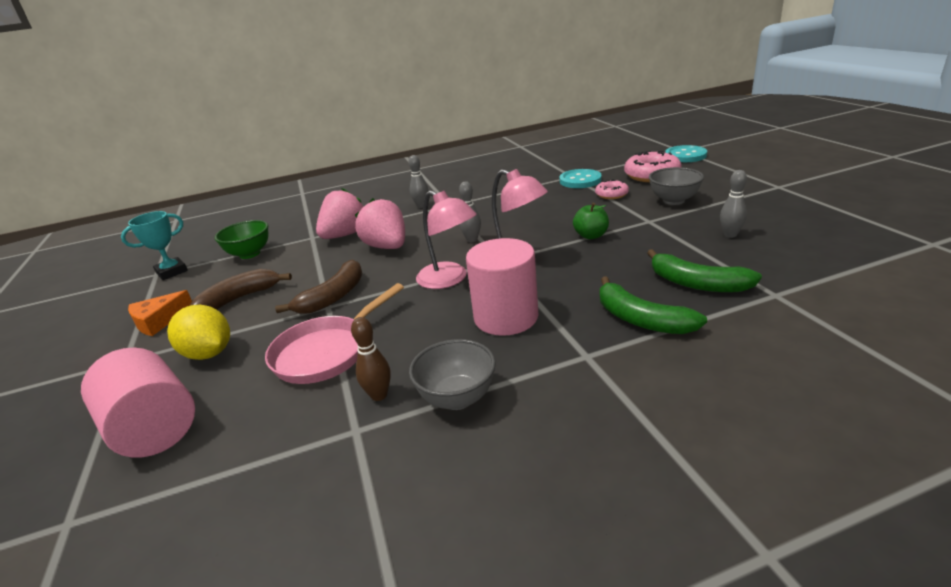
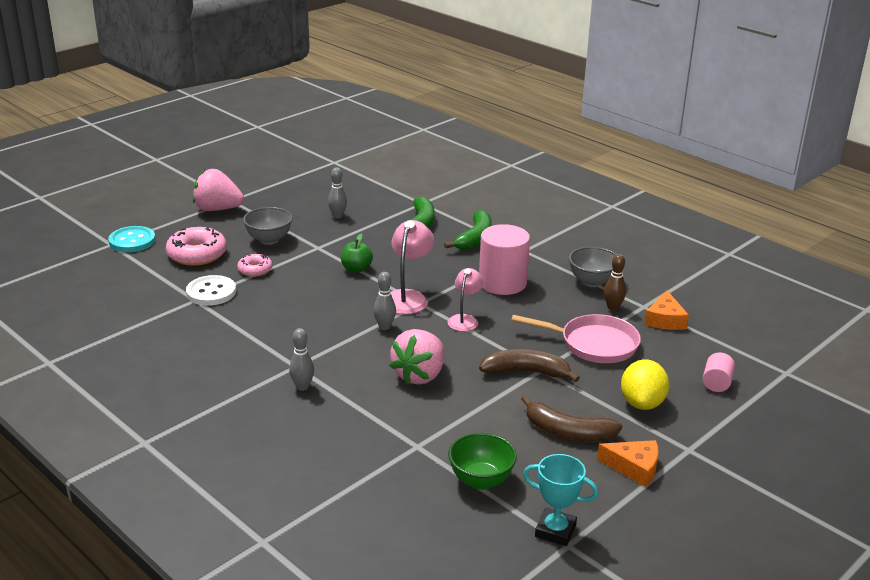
camera: 120 degrees left, 0 degrees up
pink cylinder [81,348,195,458] -> pink cylinder [703,353,735,392], size x0.50
pink strawberry [316,188,363,239] -> pink strawberry moved to [193,169,244,211]
pink lamp [416,190,477,289] -> pink lamp [448,268,484,332], size x0.66
turquoise button [560,169,602,188] -> white button [186,275,236,306]
none -> orange cheese [644,290,689,330]

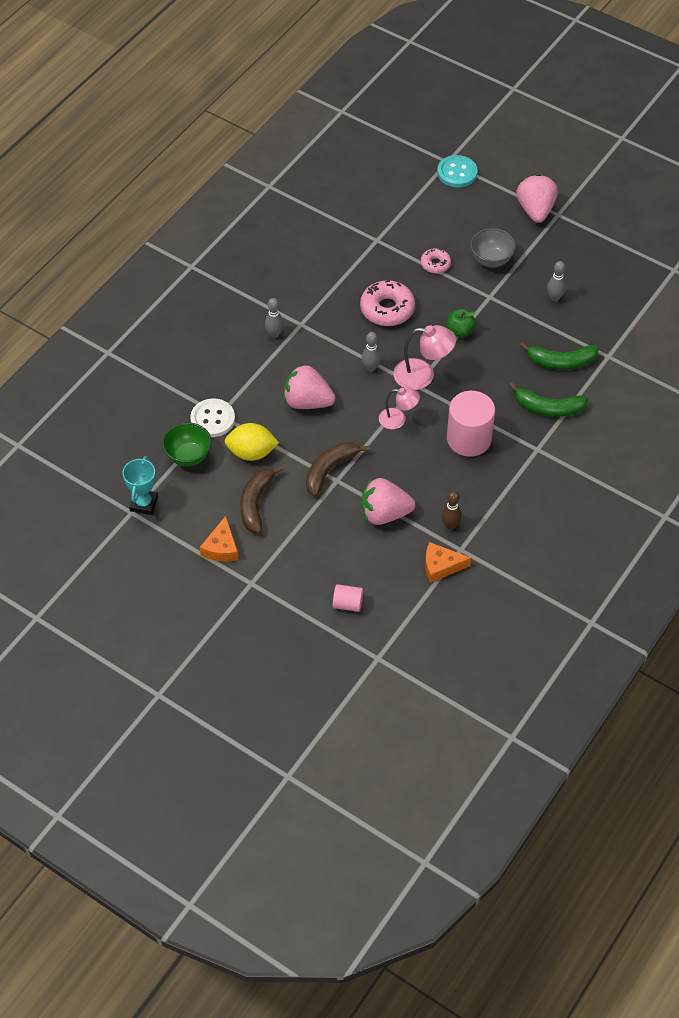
camera: 80 degrees right, 25 degrees up
pink donut [166,227,227,266] -> pink donut moved to [360,280,415,326]
white button [186,275,236,306] -> white button moved to [190,398,235,437]
brown banana [479,349,580,382] -> brown banana turned 135 degrees counterclockwise [306,442,370,497]
pink pan [511,314,641,363] -> pink strawberry [361,478,415,525]
grey bowl [569,247,617,287] -> none
yellow lemon [621,359,669,410] -> yellow lemon moved to [225,423,279,461]

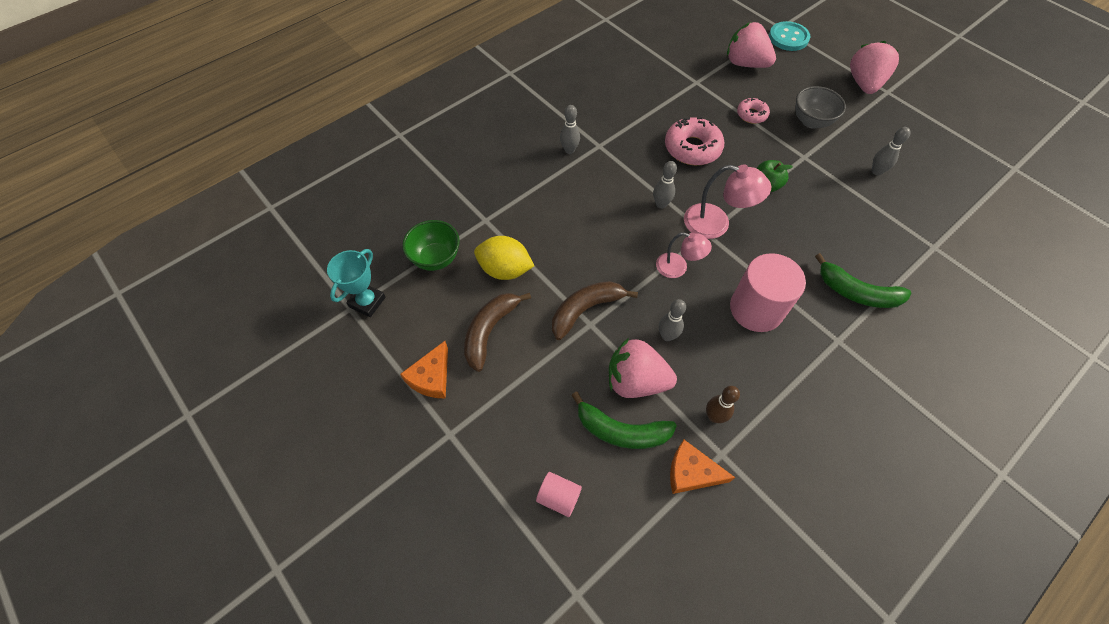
camera: 15 degrees right, 5 degrees up
white button [190,398,235,437] -> none
pink strawberry [284,364,335,409] -> pink strawberry moved to [727,22,776,68]
green banana [520,342,599,370] -> green banana moved to [571,392,677,449]
none -> grey bowling pin [659,299,686,341]

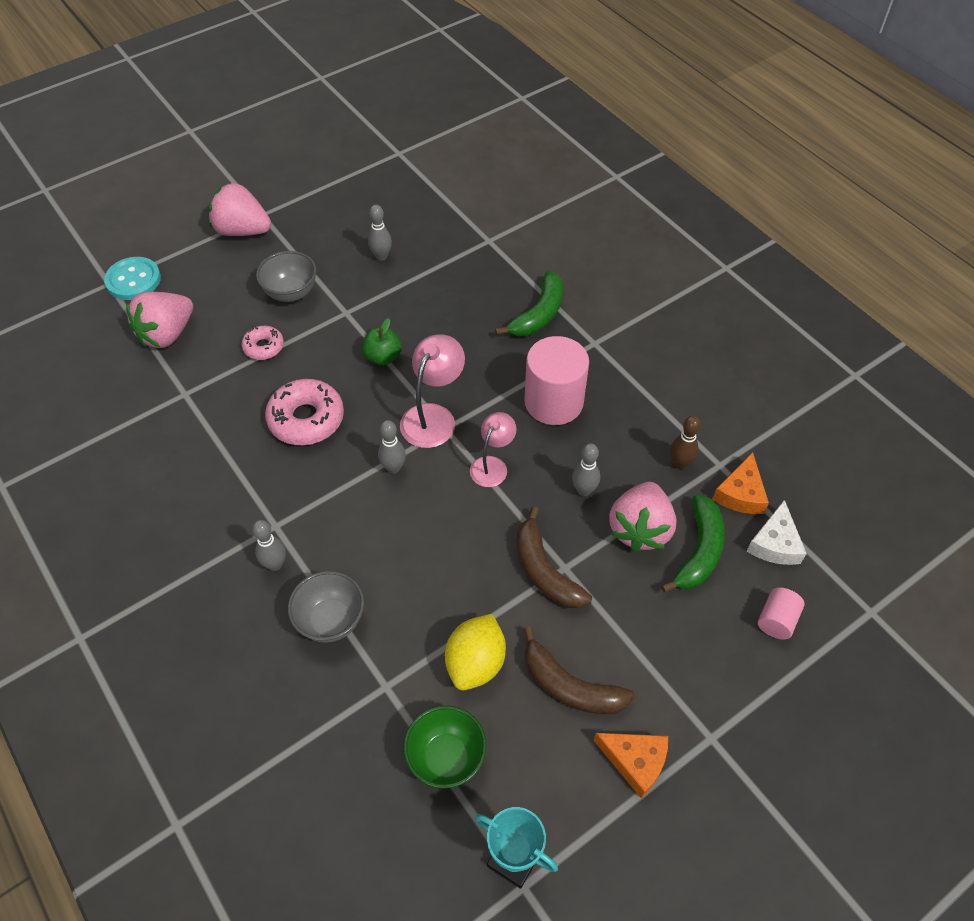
camera: 85 degrees left, 5 degrees down
none -> grey bowl [288,571,364,643]
none -> white cheese [746,500,807,565]

